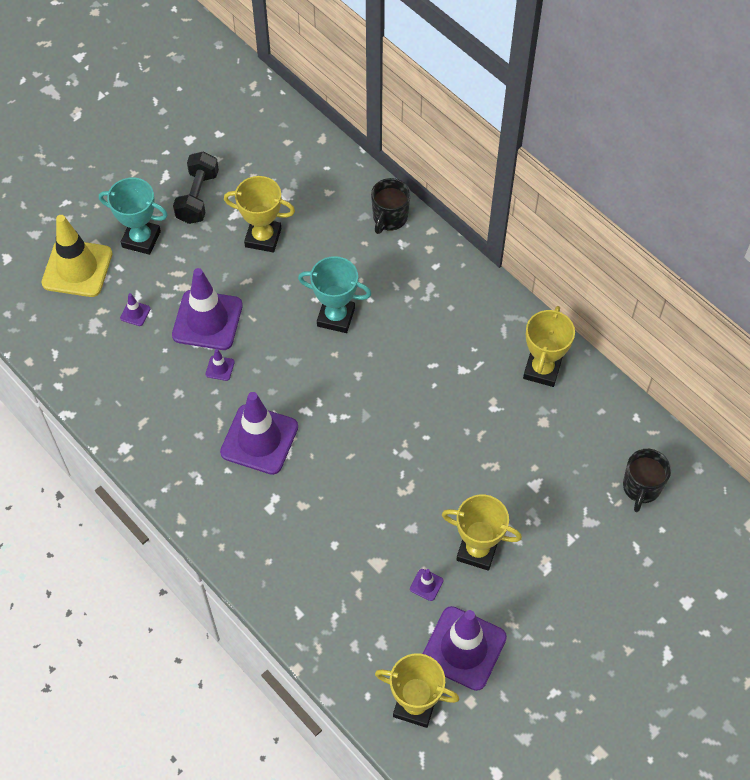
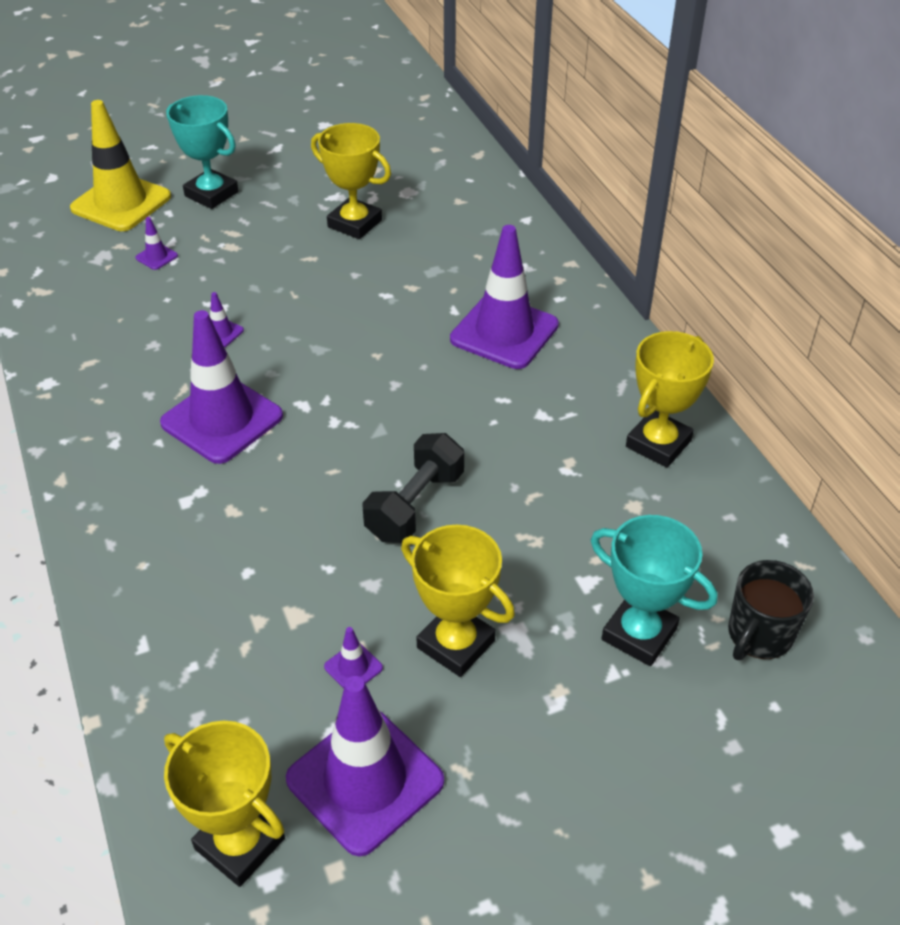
camera: 20 degrees right, 15 degrees down
purple traffic cone [172,268,243,350] -> purple traffic cone moved to [450,225,559,369]
black dumbbell [173,151,219,224] -> black dumbbell moved to [362,433,464,543]
turquoise trophy [298,256,371,333] -> turquoise trophy moved to [591,515,717,666]
black mug [371,178,411,234] -> none

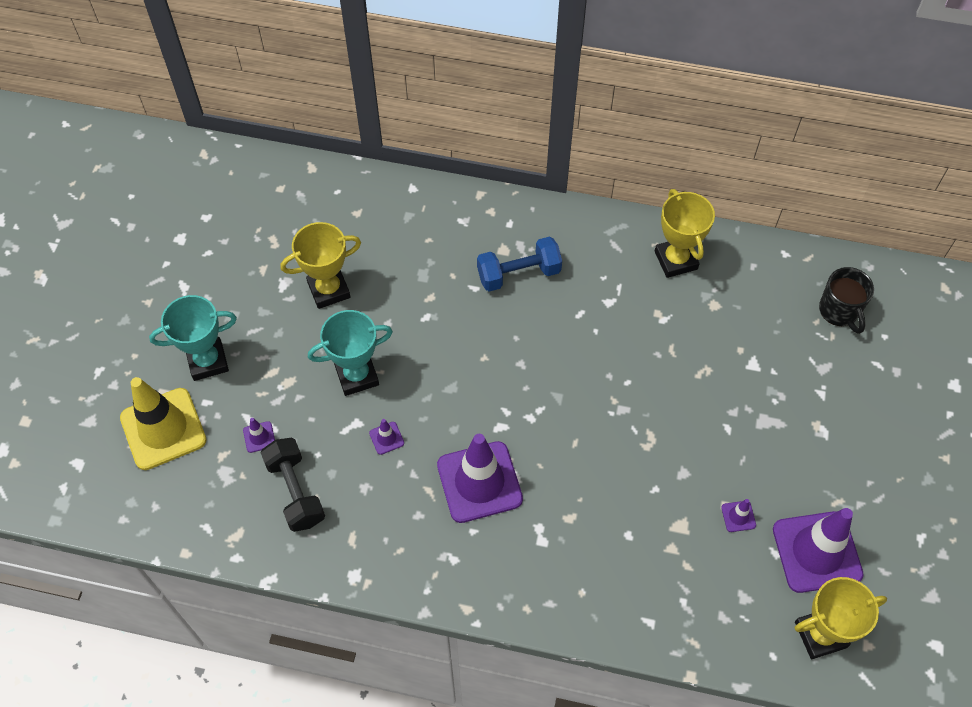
camera: 55 degrees left, 15 degrees up
black dumbbell [362,433,464,543] -> black dumbbell moved to [261,438,325,532]
yellow trophy [401,525,515,677] -> none
purple traffic cone [450,225,559,369] -> blue dumbbell [477,237,562,292]
turquoise trophy [591,515,717,666] -> turquoise trophy moved to [308,310,393,396]

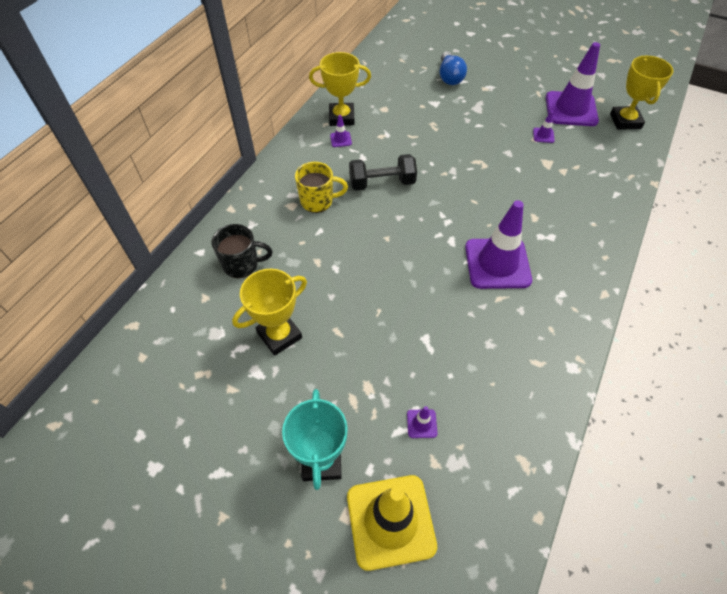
camera: 75 degrees left, 5 degrees down
black dumbbell [261,438,325,532] -> black dumbbell moved to [349,154,417,191]
yellow trophy [280,222,361,309] -> yellow trophy turned 60 degrees clockwise [232,269,307,356]
turquoise trophy [308,310,393,396] -> none
purple traffic cone [369,419,404,455] -> purple traffic cone moved to [330,115,352,147]
blue dumbbell [477,237,562,292] -> yellow mug [295,162,348,213]
black mug [819,267,874,334] -> black mug moved to [212,224,273,278]
none -> blue light bulb [440,51,467,85]

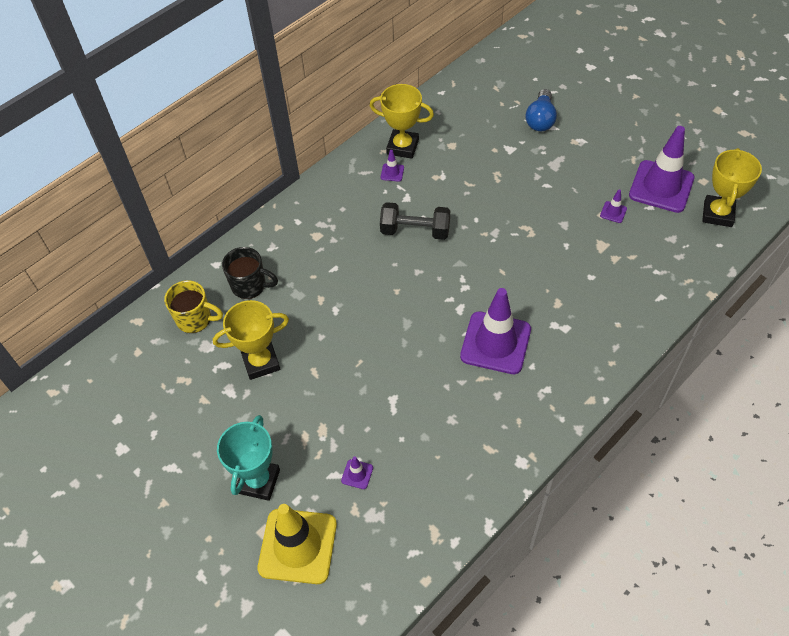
camera: 20 degrees right, 0 degrees up
yellow mug [295,162,348,213] -> yellow mug moved to [164,280,223,333]

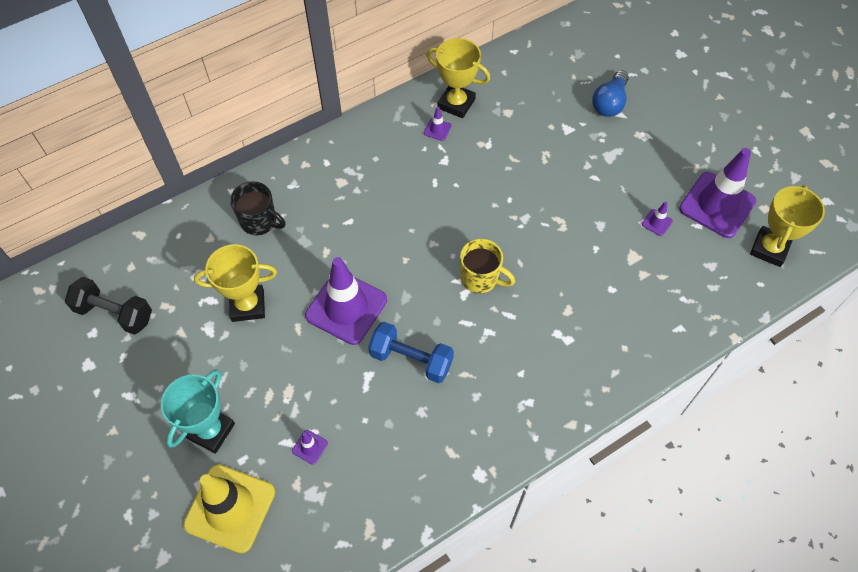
camera: 10 degrees right, 5 degrees up
yellow mug [164,280,223,333] -> yellow mug moved to [460,239,515,294]
black dumbbell [380,202,450,240] -> black dumbbell moved to [65,277,152,335]
purple traffic cone [460,288,531,374] -> purple traffic cone moved to [305,257,387,345]
none -> blue dumbbell [368,322,454,383]

